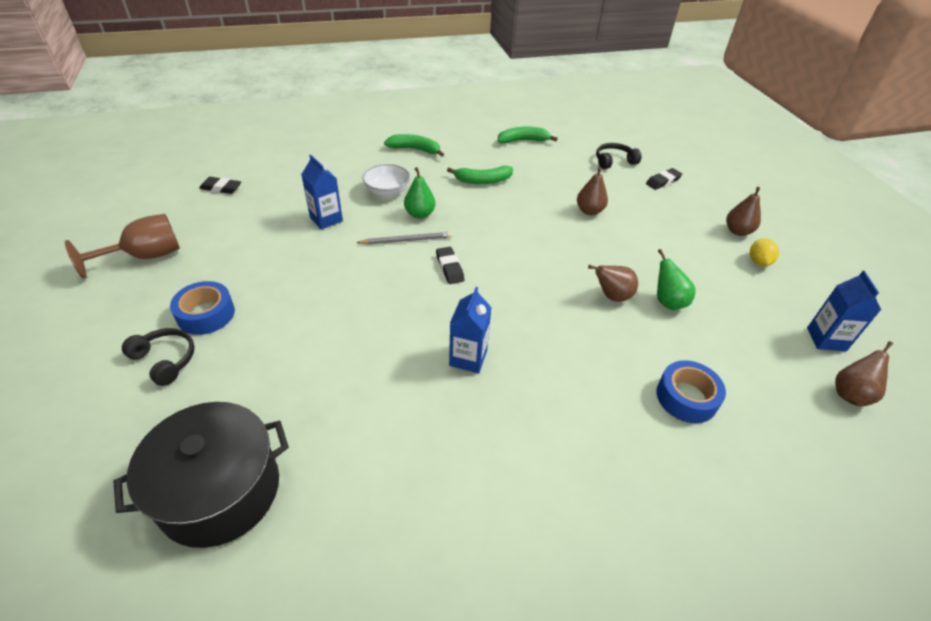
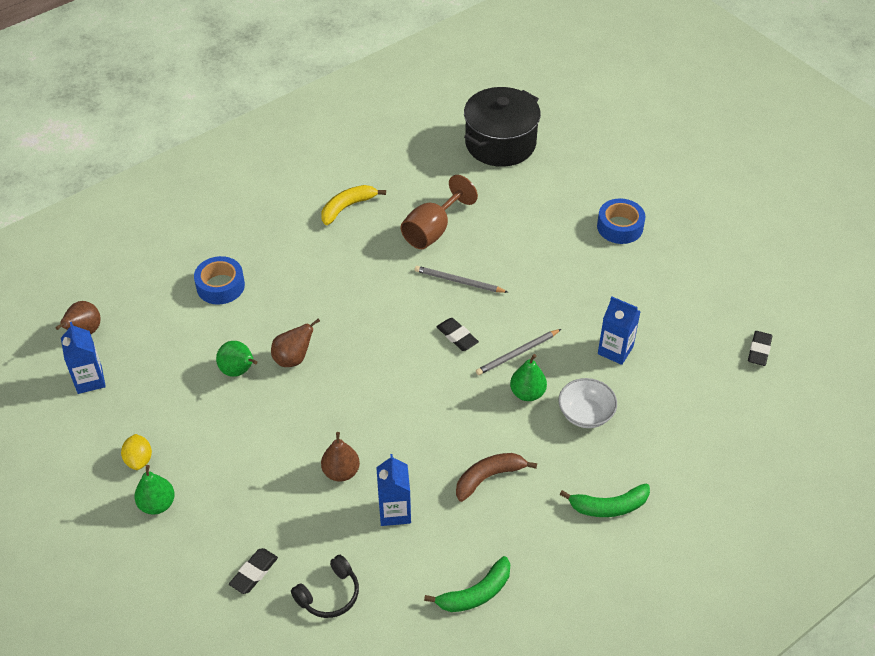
camera: 160 degrees right, 5 degrees up
brown goblet [65,214,180,278] -> brown goblet moved to [401,175,478,249]
black headphones [122,328,195,386] -> none
black eraser [199,177,241,194] -> black eraser turned 60 degrees counterclockwise [748,331,773,366]
green banana [447,166,513,184] -> brown banana [456,453,537,502]
blue carton [449,287,492,373] -> blue carton moved to [376,454,411,526]
brown pear [726,187,761,236] -> green pear [134,465,175,515]
none -> yellow banana [321,185,386,225]
none -> grey pencil [414,266,508,293]

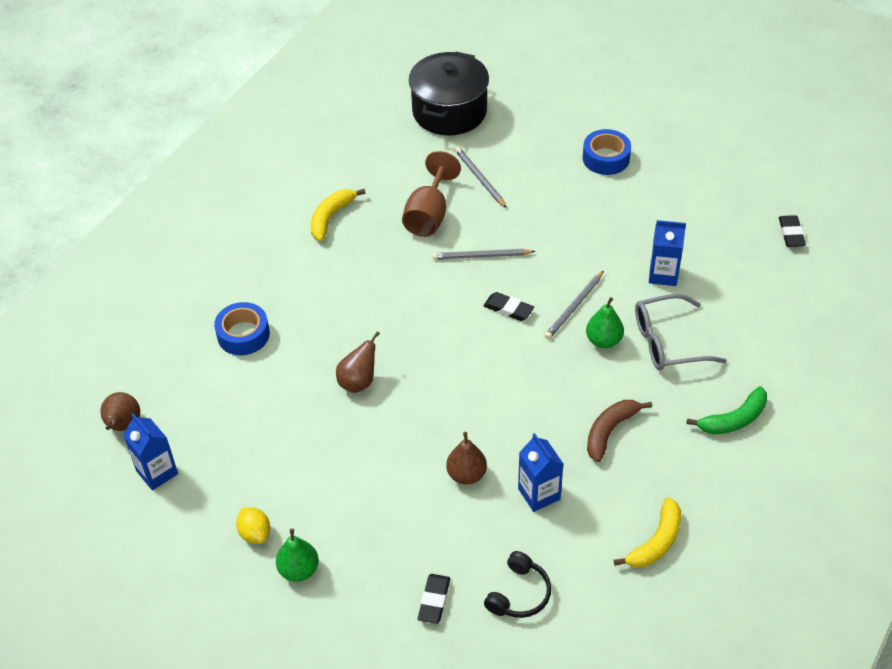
camera: 20 degrees left, 0 degrees up
green pear [216,341,258,377] -> none
green banana [424,556,510,612] -> yellow banana [614,497,681,568]
white bowl [558,378,617,428] -> grey glasses [635,294,727,371]
none -> grey pencil [455,147,507,208]

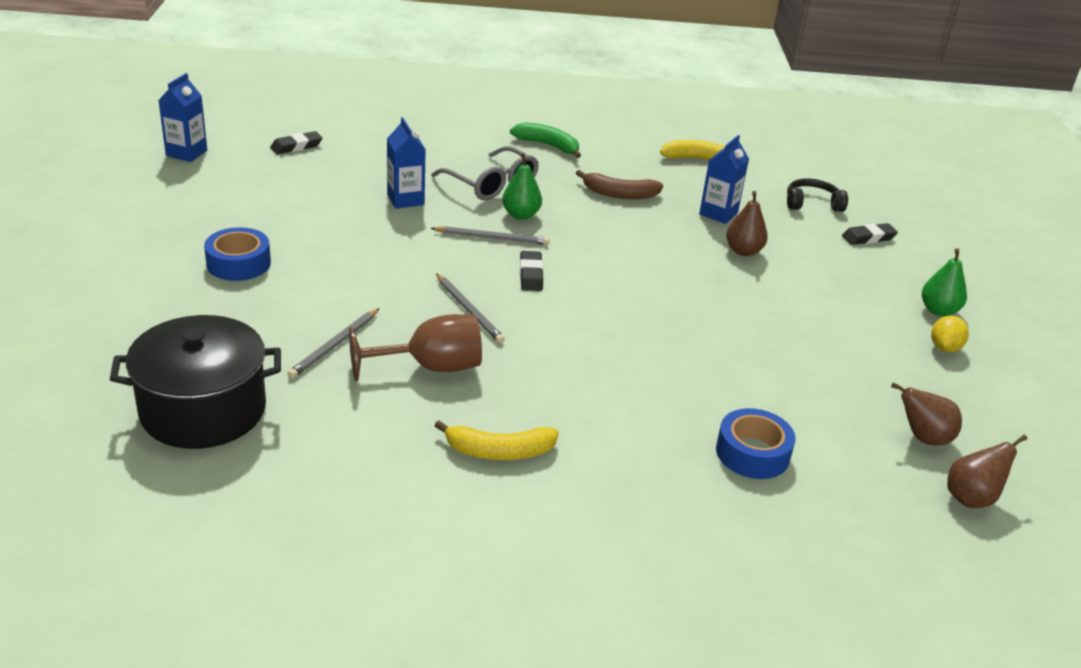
camera: 125 degrees left, 15 degrees down
blue carton [123,414,178,490] -> blue carton moved to [158,73,207,162]
brown pear [336,331,380,393] -> brown pear moved to [891,382,962,446]

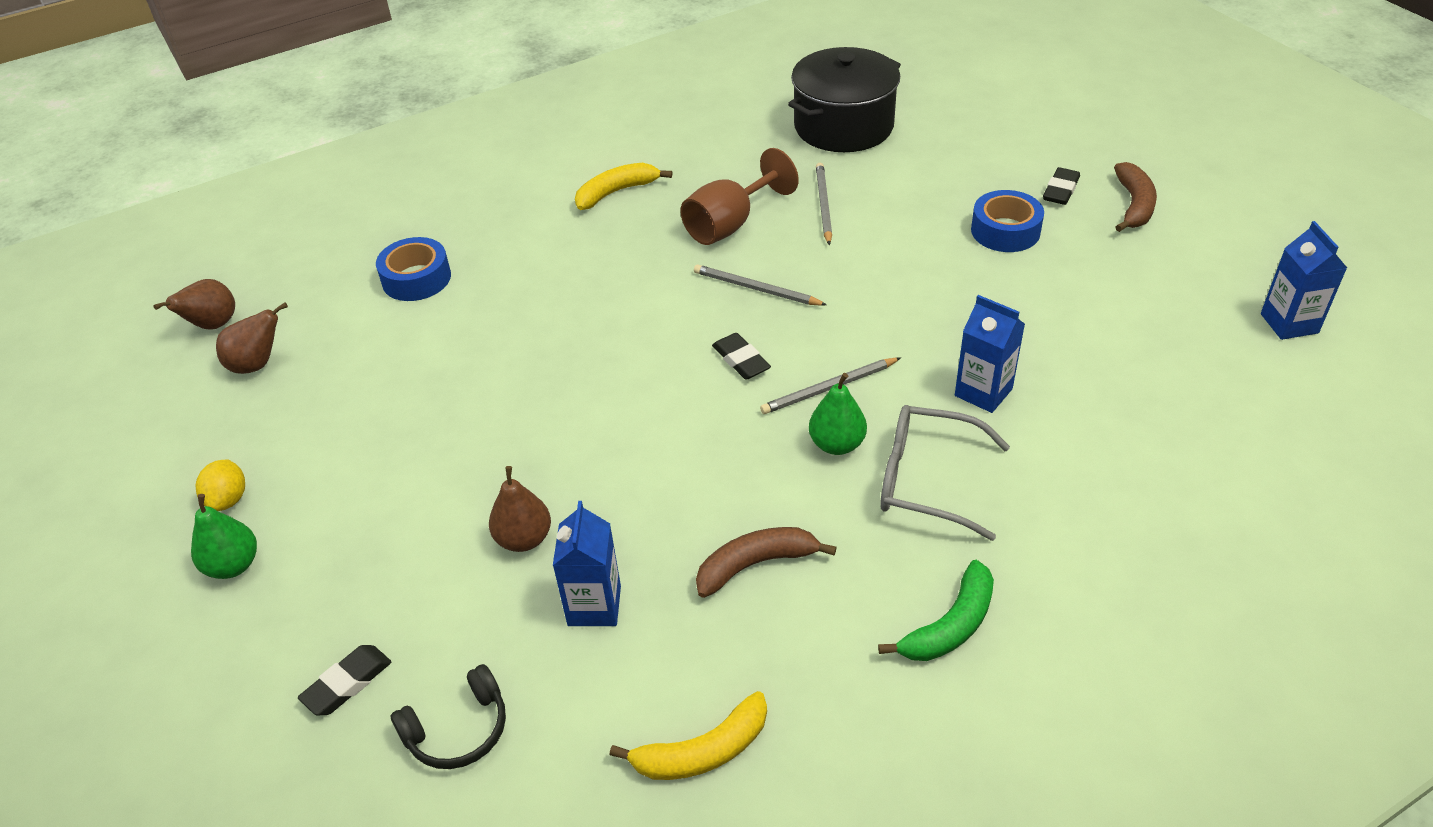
camera: 155 degrees right, 10 degrees up
black eraser [270,131,322,154] -> black eraser moved to [1043,167,1080,205]
green banana [510,122,581,158] -> green banana turned 45 degrees counterclockwise [878,560,994,661]
none -> brown banana [1114,162,1157,232]

